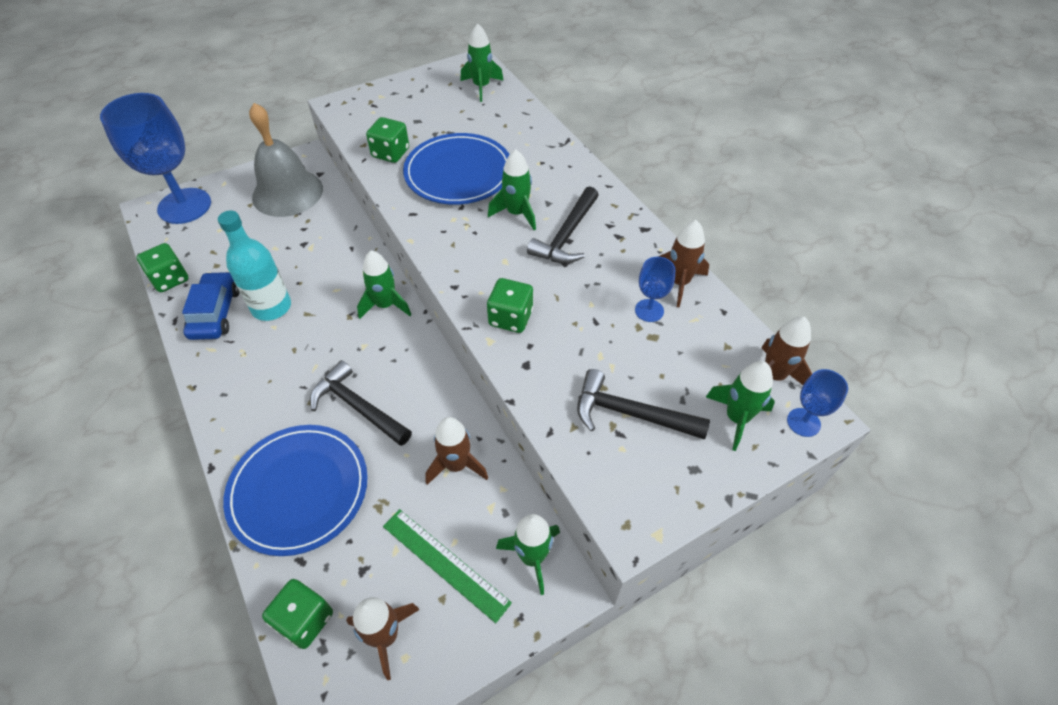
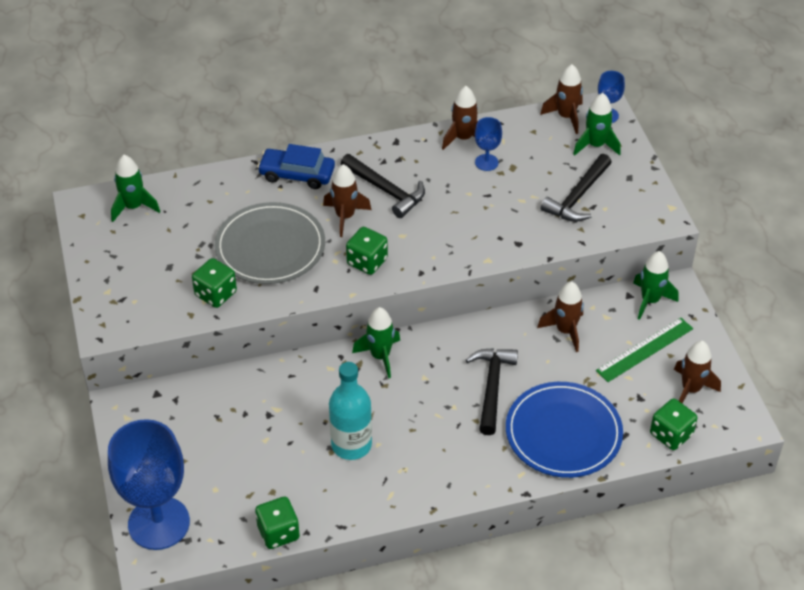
camera: 75 degrees left, 5 degrees down
blue car [182,271,240,340] -> blue car moved to [257,144,335,189]
grey bell [249,103,323,217] -> none
black hammer [310,360,412,446] -> black hammer turned 135 degrees clockwise [466,348,518,435]
blue plate [403,133,510,205] -> grey plate [215,202,325,284]
green dice [487,278,533,333] -> green dice moved to [346,227,388,275]
green rocket [488,149,536,230] -> brown rocket [323,164,371,237]

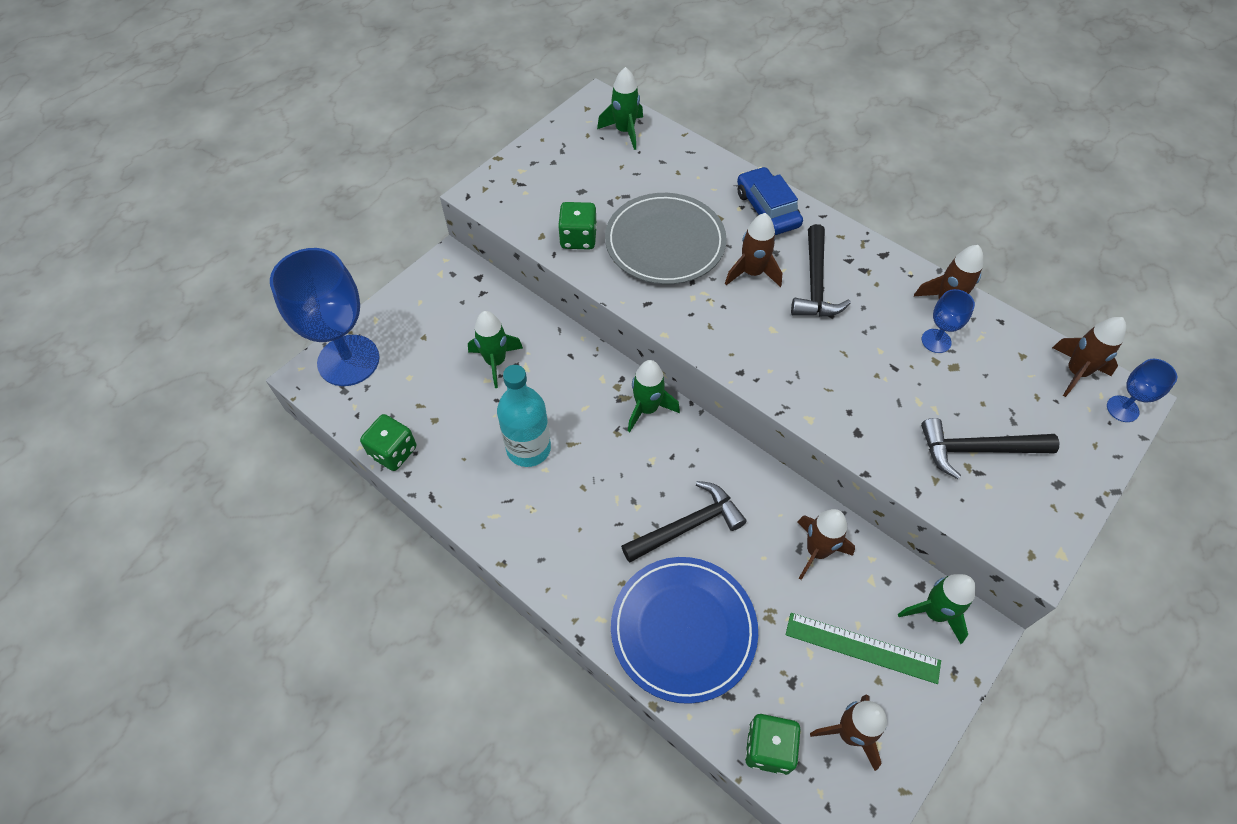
camera: 55 degrees right, 10 degrees up
green dice [346,227,388,275] -> none
green rocket [573,93,621,156] -> green rocket moved to [468,311,523,388]

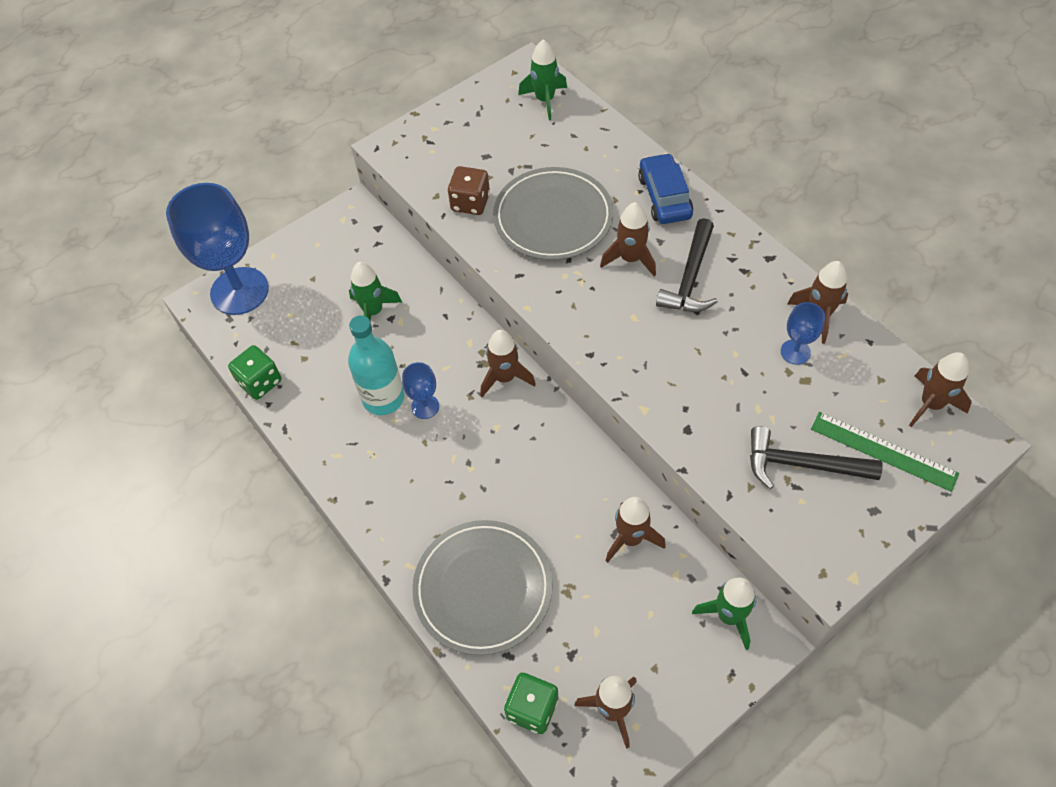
camera: 15 degrees right, 0 degrees up
green dice [558,202,597,250] -> brown dice [448,166,490,215]
blue plate [611,557,758,704] -> grey plate [412,520,553,655]
black hammer [621,481,747,563] -> none
green rocket [628,360,680,432] -> brown rocket [480,330,536,397]
green ruler [786,613,941,684] -> green ruler moved to [811,412,959,492]
blue goblet [1107,359,1177,422] -> blue goblet moved to [402,362,439,419]

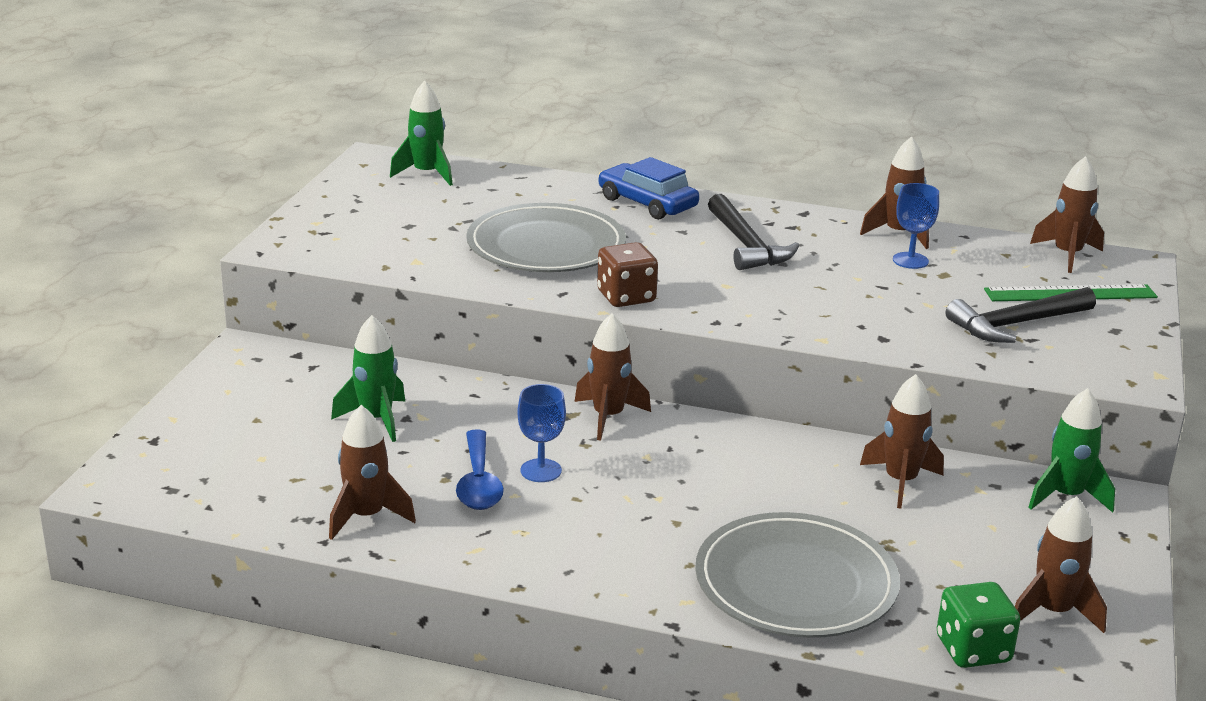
camera: 40 degrees left, 30 degrees down
blue goblet [166,183,269,315] -> none
green dice [228,345,281,400] -> none
turquoise bottle [348,315,404,415] -> blue spoon [456,430,504,510]
brown dice [448,166,490,215] -> brown dice moved to [597,242,658,307]
brown rocket [600,202,656,277] -> brown rocket moved to [329,405,416,540]

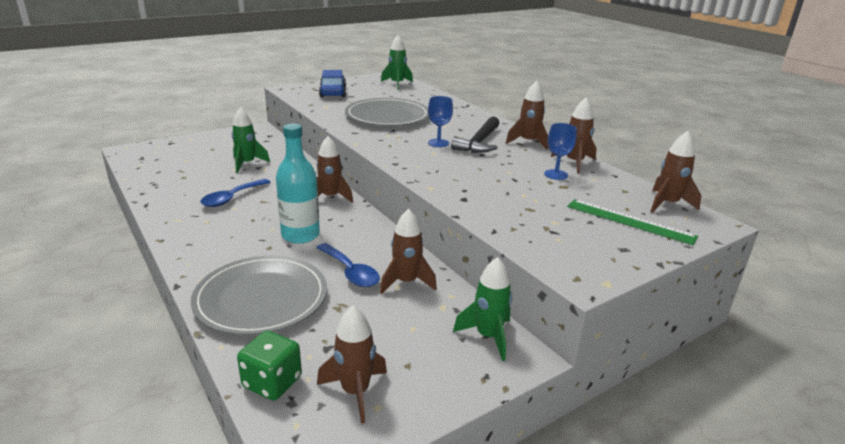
camera: 40 degrees right, 0 degrees up
brown rocket [329,405,416,540] -> brown rocket moved to [506,81,548,150]
blue goblet [518,384,566,482] -> blue goblet moved to [428,96,453,147]
brown dice [597,242,658,307] -> none
blue car [598,157,699,220] -> blue car moved to [319,70,346,97]
black hammer [945,287,1096,343] -> none
none -> turquoise bottle [276,124,320,244]
none -> blue spoon [316,243,380,287]

